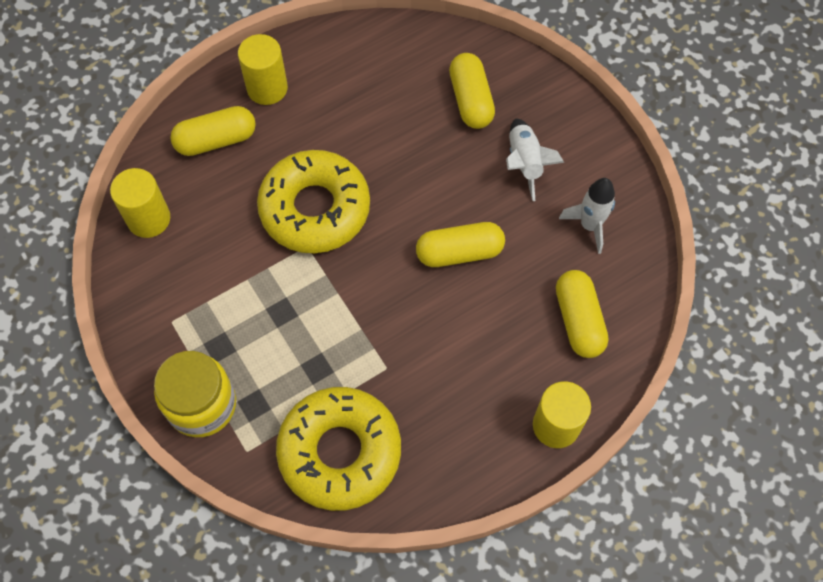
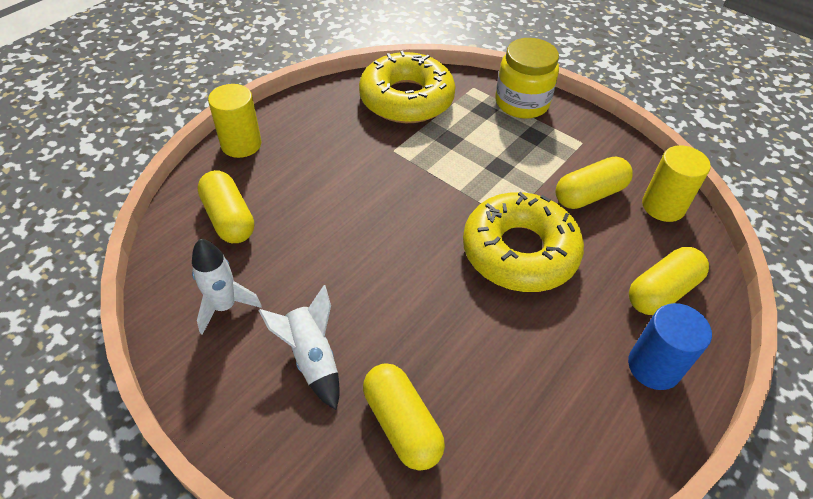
camera: 160 degrees right, 15 degrees down
yellow cylinder [238,34,288,105] -> blue cylinder [628,303,712,390]
yellow capsule [416,222,505,267] -> yellow capsule moved to [555,156,633,209]

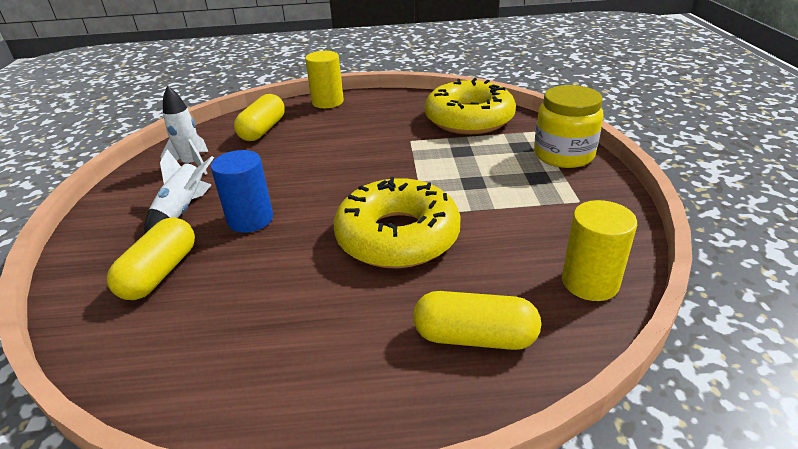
camera: 50 degrees right, 15 degrees down
yellow capsule [555,156,633,209] -> none
blue cylinder [628,303,712,390] -> blue cylinder moved to [211,150,273,233]

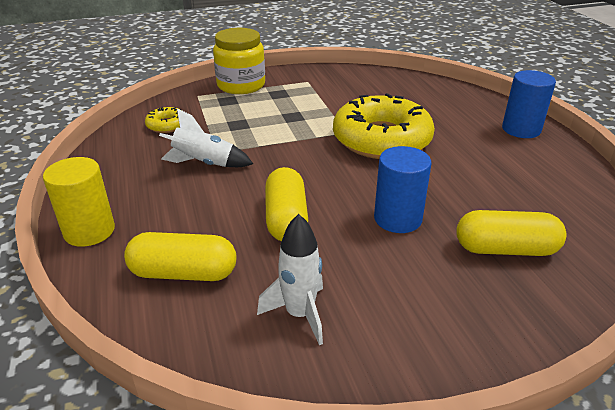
camera: 105 degrees left, 0 degrees up
white rocket [144,149,214,233] -> white rocket moved to [159,108,253,167]
yellow capsule [413,291,541,350] -> yellow capsule moved to [265,167,308,241]
yellow donut [425,78,516,134] -> yellow donut [145,107,181,133], size x0.43
yellow cylinder [562,200,637,301] -> none
none -> blue cylinder [502,70,556,138]

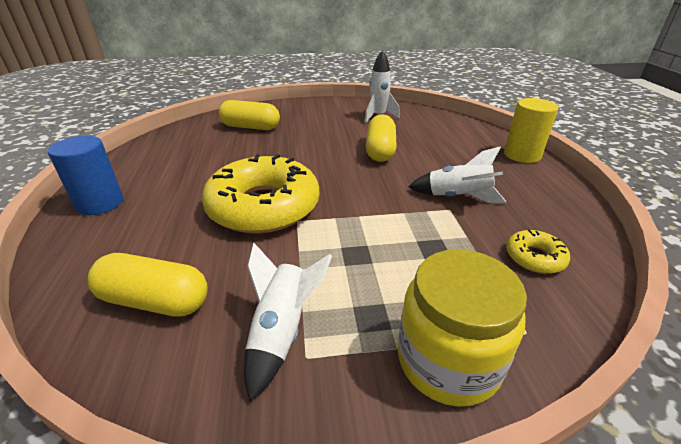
camera: 170 degrees left, 0 degrees up
yellow capsule [124,232,236,281] -> yellow capsule moved to [88,253,208,317]
blue cylinder [374,146,431,233] -> none
none -> white rocket [244,243,332,401]

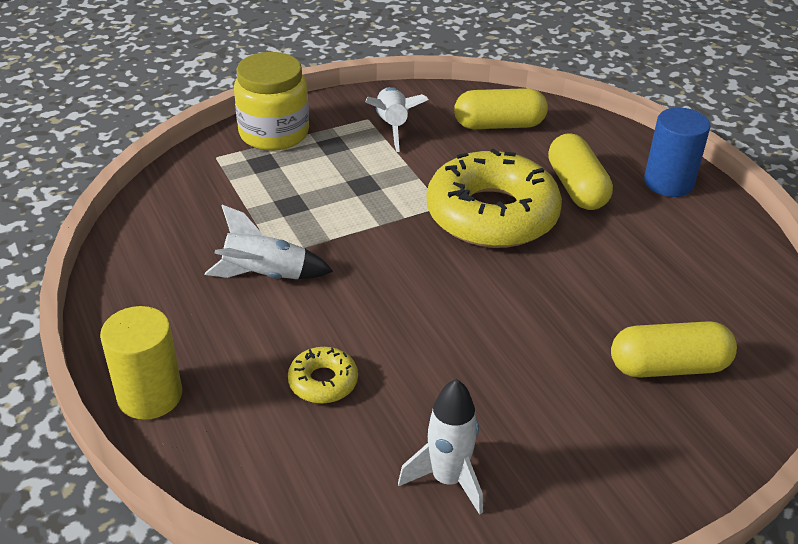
camera: 160 degrees right, 5 degrees up
yellow capsule [366,114,397,162] -> yellow capsule moved to [548,133,613,210]
yellow donut [506,229,570,274] -> yellow donut moved to [288,347,358,404]

